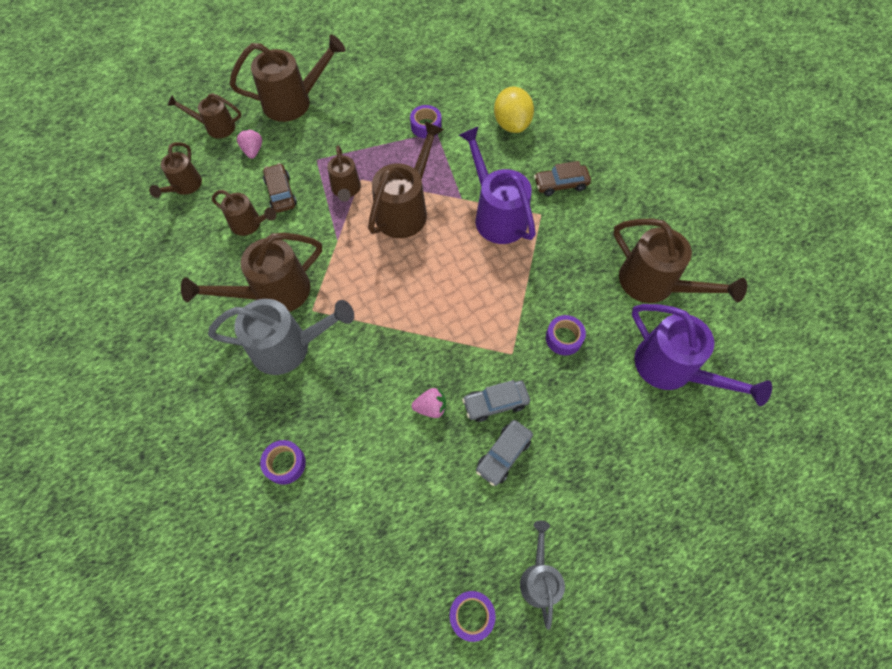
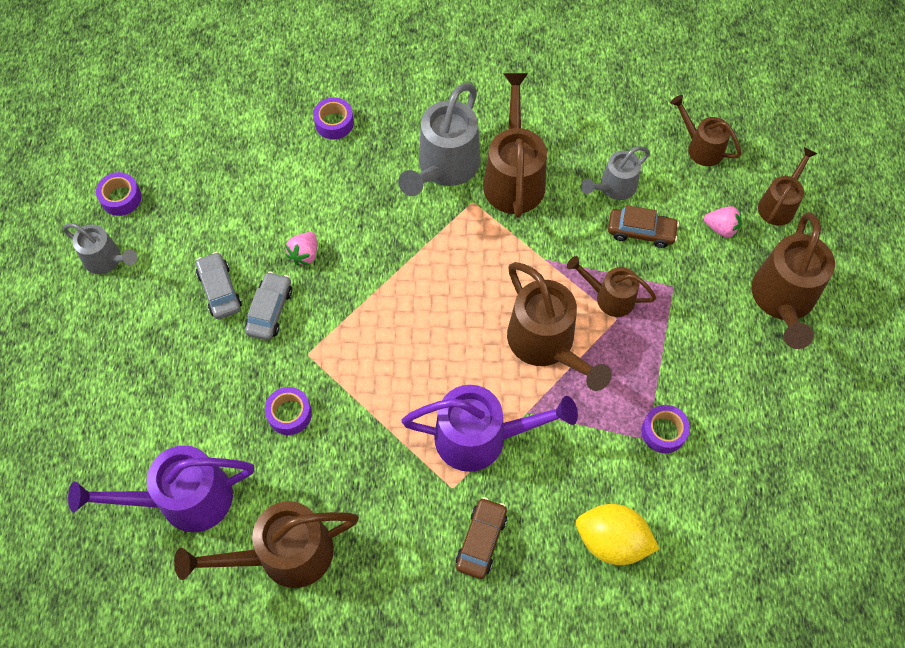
camera: 120 degrees right, 0 degrees up
brown watering can [212,190,276,236] -> grey watering can [581,146,650,200]

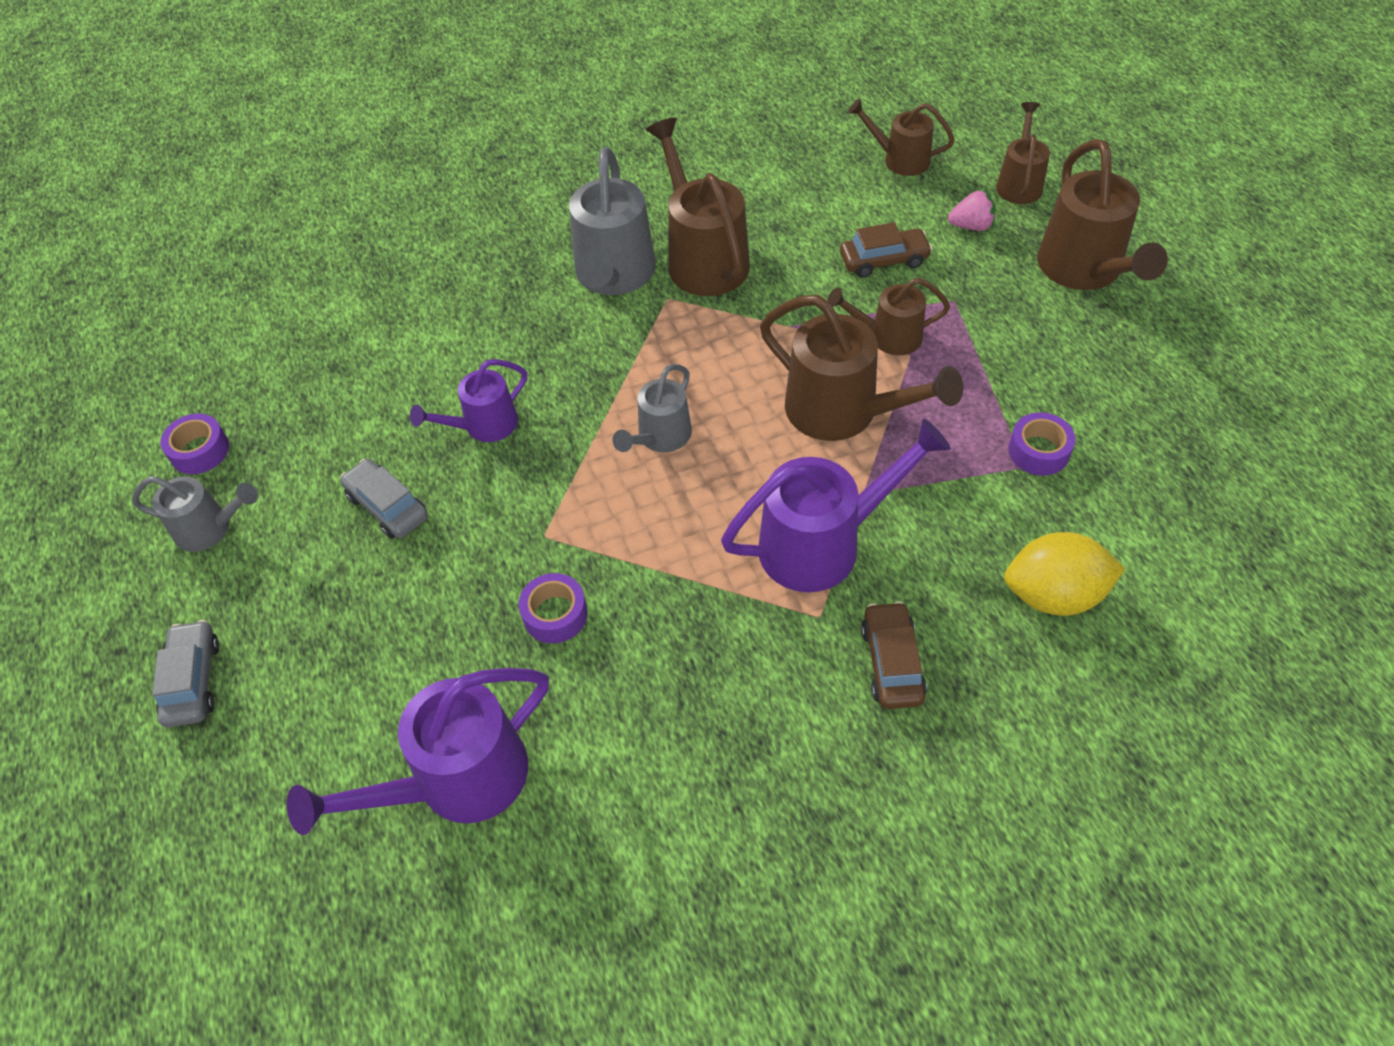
camera: 20 degrees left, 10 degrees down
brown watering can [174,501,359,588] -> none
grey car [245,271,292,340] -> grey car moved to [152,620,219,727]
pink strawberry [285,232,317,265] -> purple watering can [410,359,527,442]
purple tape [313,97,354,139] -> none
grey watering can [581,146,650,200] -> grey watering can moved to [612,364,692,452]

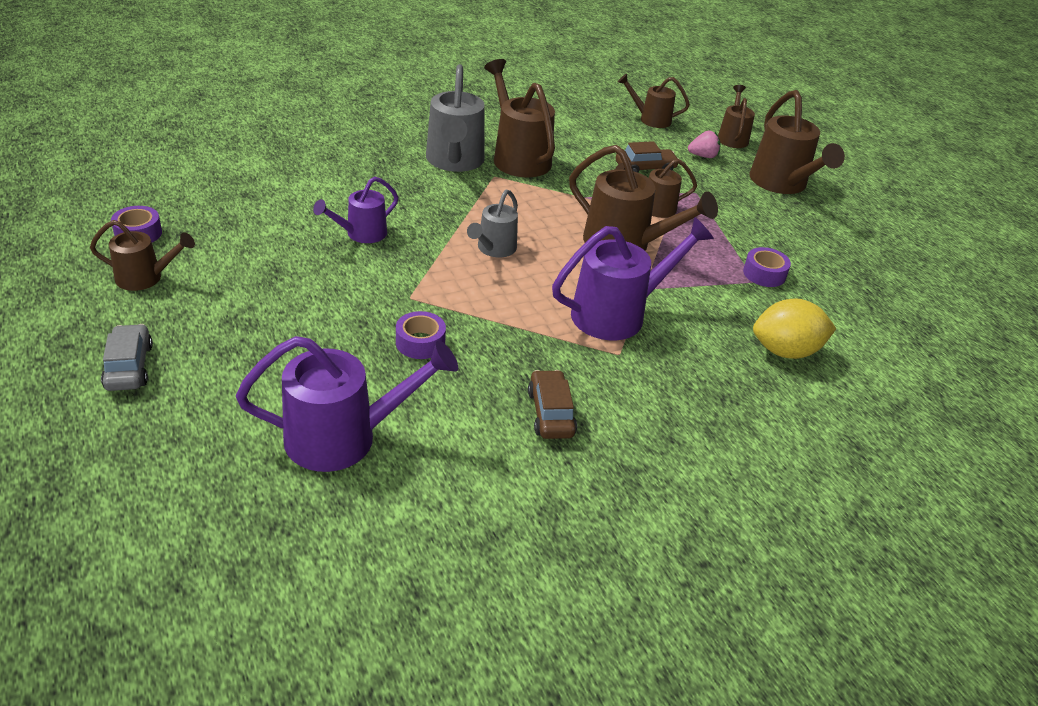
camera: 10 degrees left, 15 degrees down
grey watering can [132,476,258,552] -> brown watering can [90,220,195,291]
purple watering can [287,668,549,835] -> purple watering can turned 150 degrees counterclockwise [236,336,458,472]
grey car [340,459,428,539] -> none
brown car [861,601,927,709] -> brown car moved to [528,370,577,439]

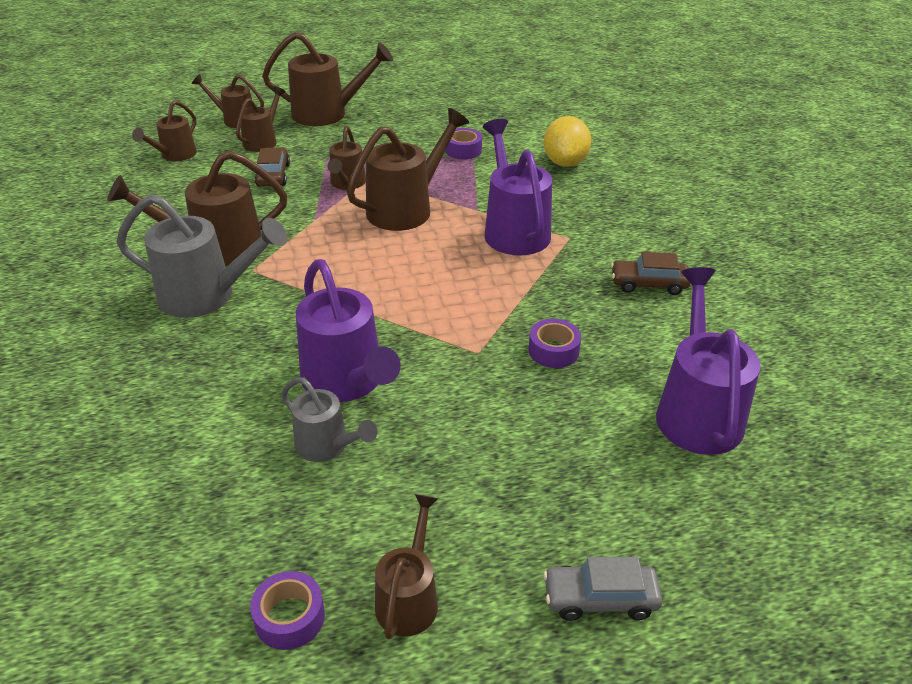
camera: 75 degrees left, 0 degrees up
purple watering can [313,177,398,243] -> purple watering can [296,259,401,402], size x1.71
grey watering can [467,189,518,257] -> grey watering can moved to [281,377,377,462]
pink strawberry [688,131,720,158] -> brown watering can [236,86,286,152]

